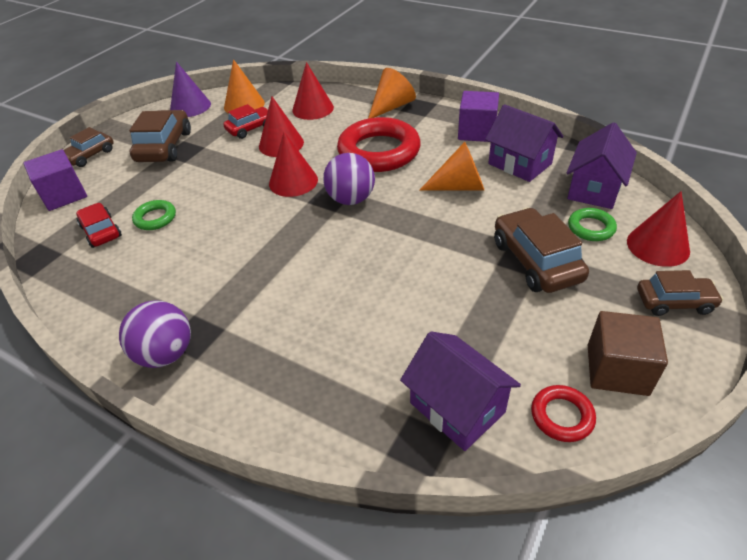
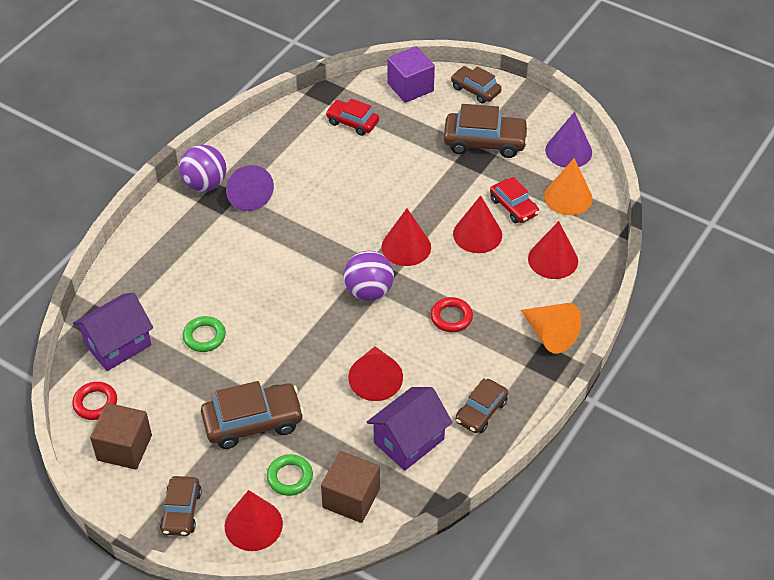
camera: 90 degrees right, 5 degrees up
red car [76,203,122,248] -> red car turned 120 degrees counterclockwise [326,99,379,136]
green ring [132,200,176,230] -> green ring moved to [183,316,226,352]
red ring [337,117,421,172] -> red ring [431,297,473,332], size x0.46
orange cone [419,142,484,191] -> red cone [348,346,403,401]
purple cube [458,91,499,142] -> brown car [455,378,508,433]
purple house [567,122,637,209] -> brown cube [321,451,380,523]
none -> purple cone [226,165,274,211]

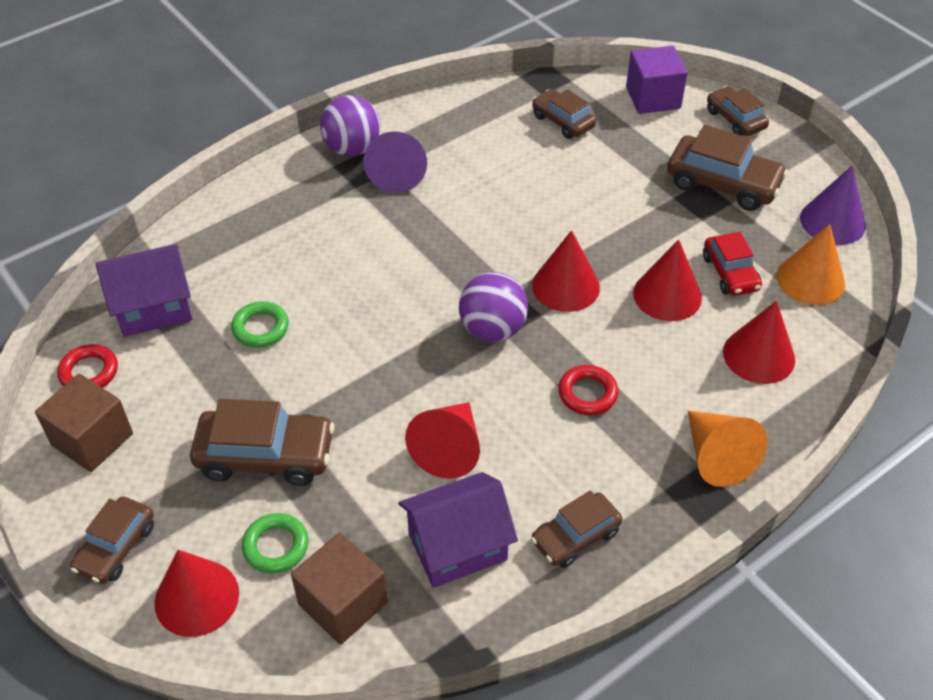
camera: 20 degrees right, 0 degrees up
red car [326,99,379,136] -> brown car [532,89,596,139]

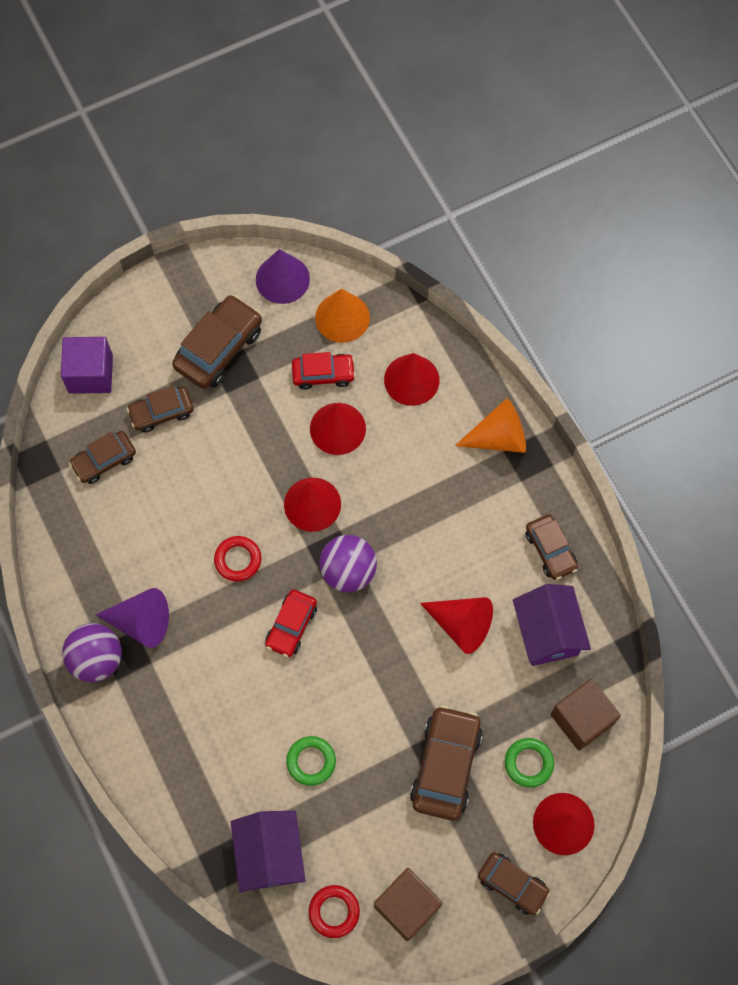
camera: 80 degrees left, 20 degrees up
red ring [558,365,618,415] -> red ring moved to [214,536,261,582]
brown car [707,86,769,136] -> brown car moved to [127,386,193,433]
none -> red car [265,590,317,657]

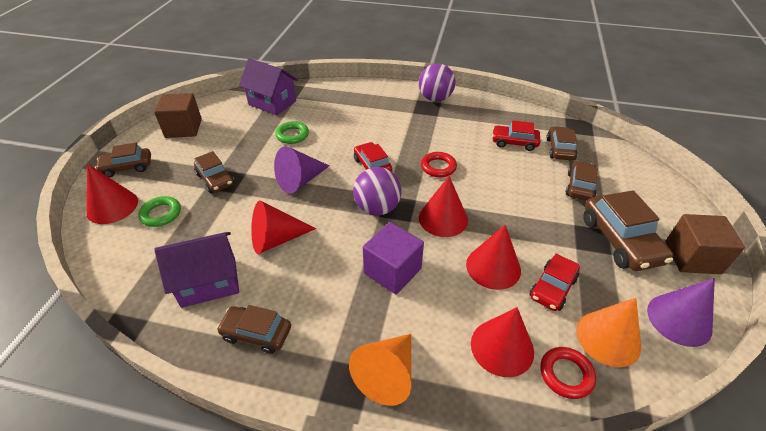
camera: 130 degrees right, 25 degrees down
purple cube [61,337,113,394] -> purple cube moved to [363,222,424,294]
purple cone [96,588,169,648] -> purple cone moved to [274,146,329,194]
red ring [308,885,360,938] -> red ring moved to [540,347,596,399]
brown car [410,705,483,821] -> brown car [194,151,235,193], size x0.63
purple house [513,584,591,666] -> purple house turned 45 degrees counterclockwise [154,232,239,308]
brown cube [550,679,621,751] -> brown cube moved to [666,214,745,274]
none -> red car [492,120,540,151]

